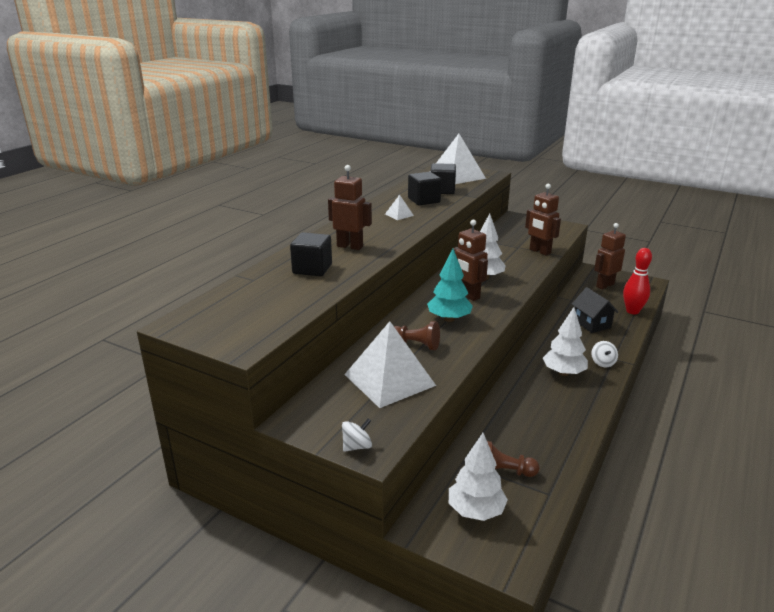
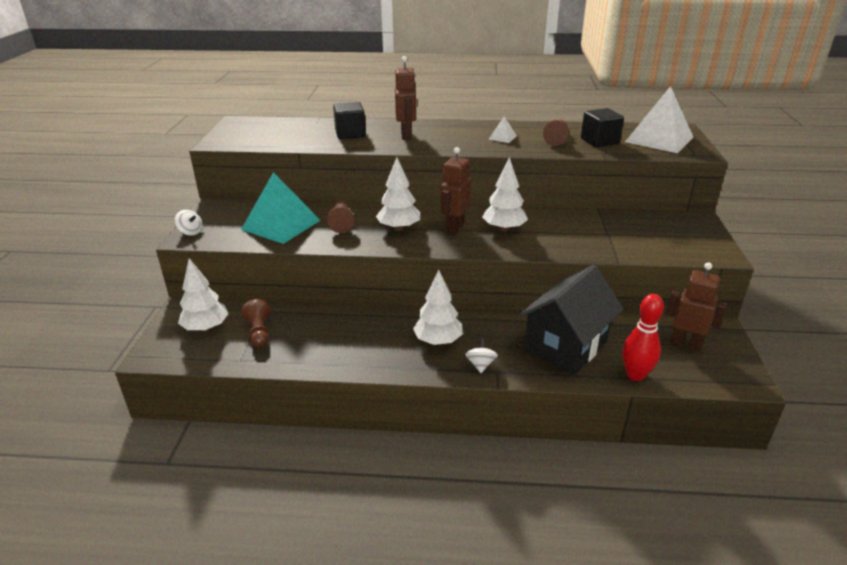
camera: 65 degrees right, 5 degrees up
white pyramid [344,321,436,408] -> turquoise pyramid [241,172,321,244]
black cube [408,172,441,205] -> brown pawn [543,120,569,146]
turquoise tree [427,249,473,322] -> white tree [376,157,420,231]
brown robot [525,184,561,256] -> none
black house [572,287,618,333] -> black house [518,265,623,375], size x1.79
white spinning top [591,341,618,367] -> white spinning top turned 120 degrees clockwise [465,338,498,373]

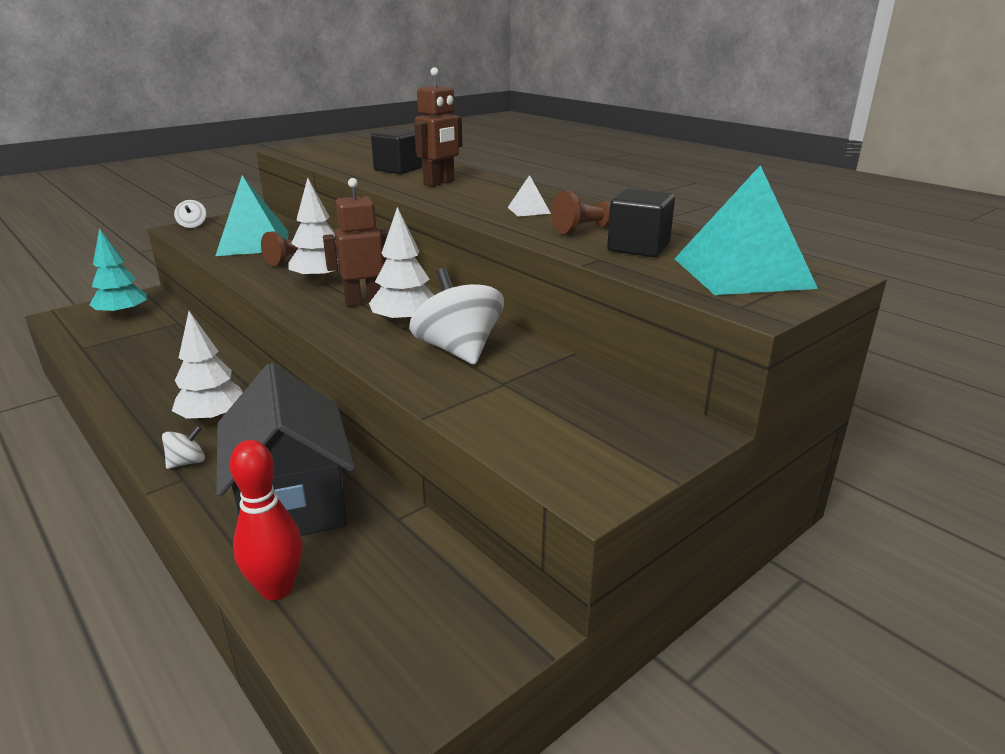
camera: 45 degrees right, 5 degrees down
white tree [178,258,229,332] -> turquoise tree [89,228,147,318]
brown pawn [241,299,271,348] -> none
black house [518,265,623,375] -> black house turned 75 degrees clockwise [216,363,355,536]
white pyramid [625,86,694,153] -> turquoise pyramid [674,165,818,295]
brown robot [666,263,727,351] -> none
none -> white spinning top [409,268,504,365]

